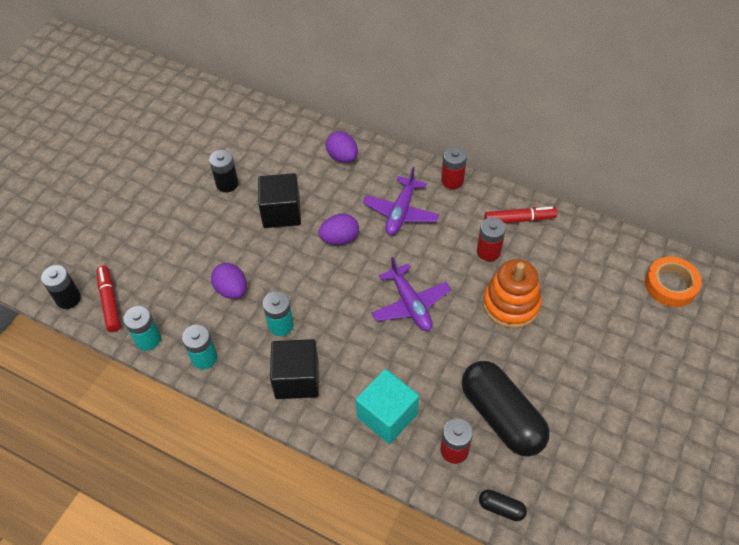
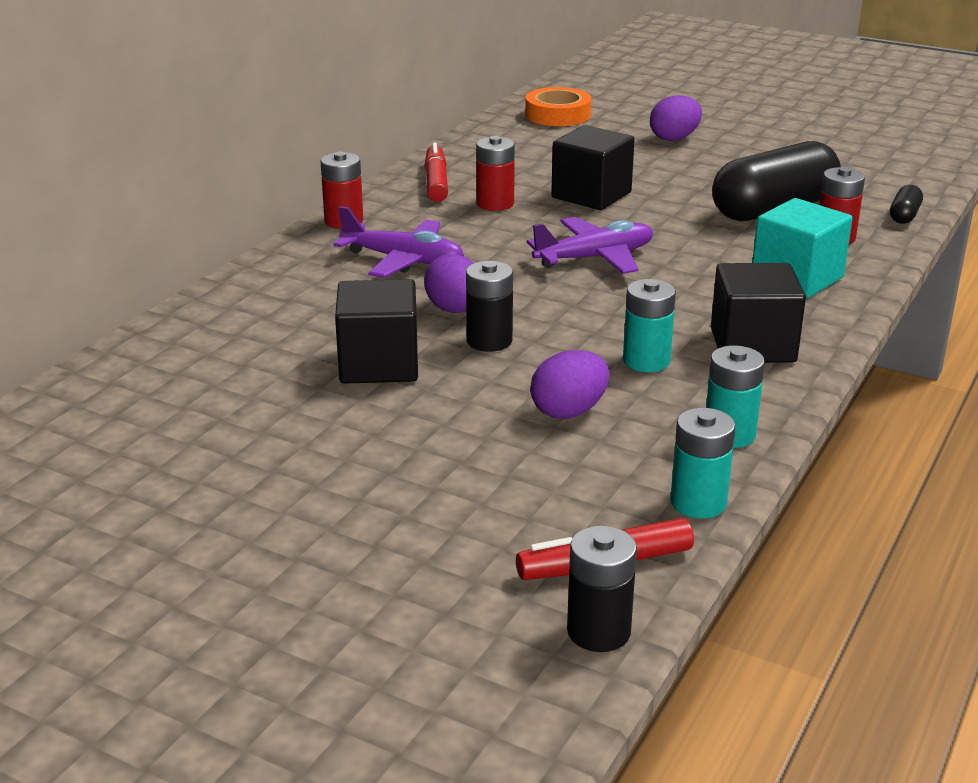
camera: 90 degrees left, 25 degrees down
black battery [209,150,239,193] -> black battery moved to [466,261,513,352]
purple egg [326,131,358,163] -> purple egg moved to [650,95,702,141]
orange stacking toy [483,259,542,328] -> black cube [551,125,635,210]

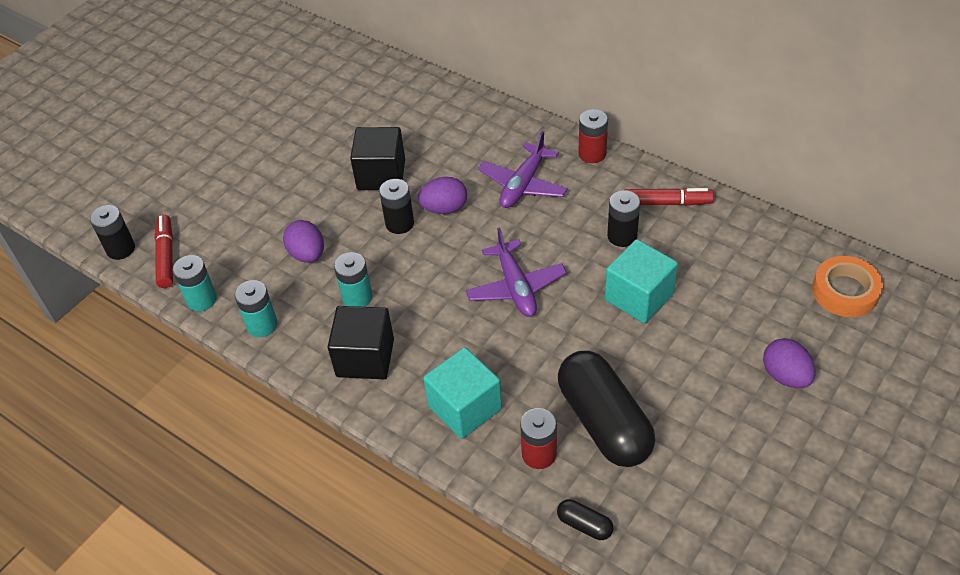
camera: 100 degrees right, 20 degrees up
red battery [476,136,515,211] -> black battery [607,190,640,247]
black cube [551,125,635,210] -> turquoise cube [605,239,678,324]

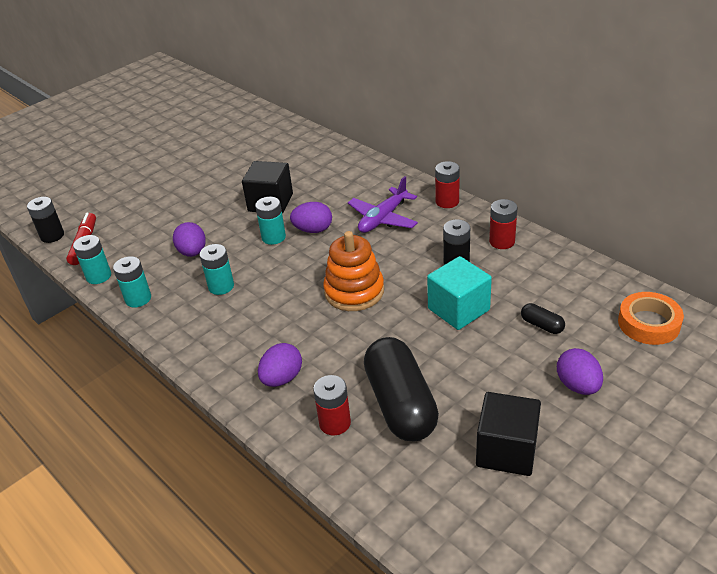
camera: 10 degrees right, 10 degrees down
black cube [328,306,394,379] -> black cube moved to [476,392,541,476]
black battery [379,179,414,234] -> turquoise battery [255,197,286,245]
turquoise cube [423,347,502,439] -> purple egg [258,343,302,387]
purple plane [466,227,567,317] -> orange stacking toy [323,231,384,311]
black capsule [557,499,613,540] -> black capsule moved to [521,303,565,334]
red marker [625,188,714,206] -> red battery [489,199,517,249]

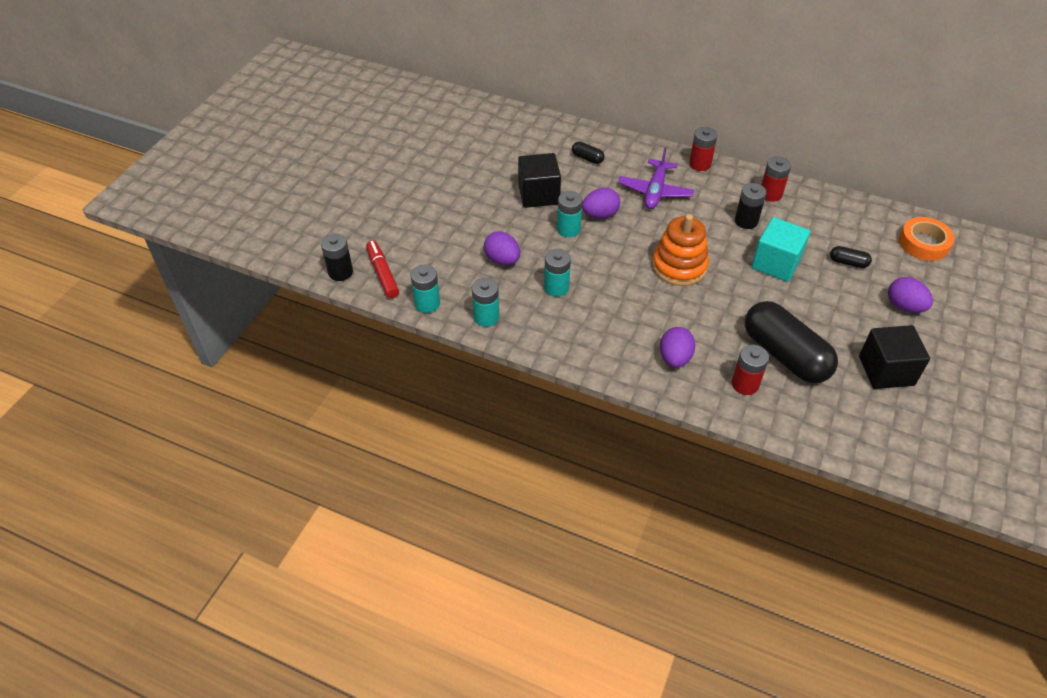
camera: 25 degrees left, 10 degrees up
none -> black capsule [572,141,605,164]

